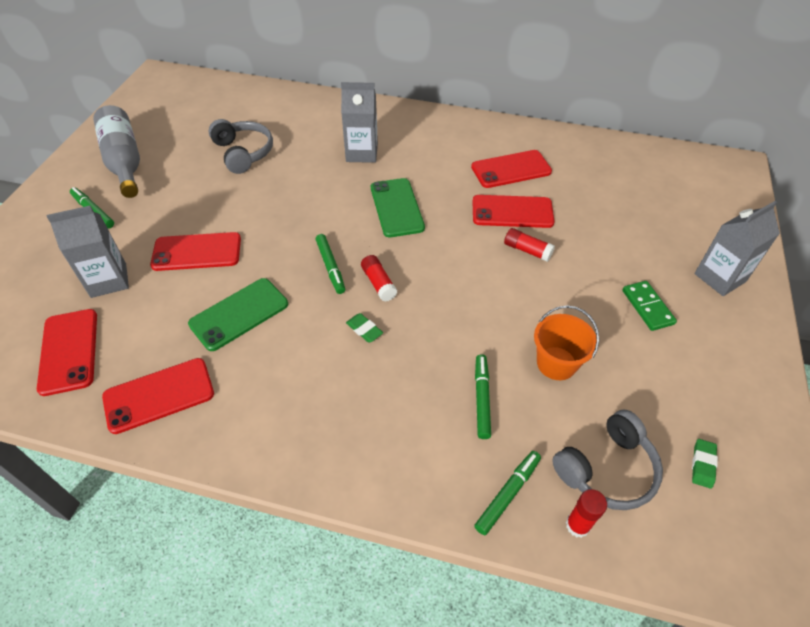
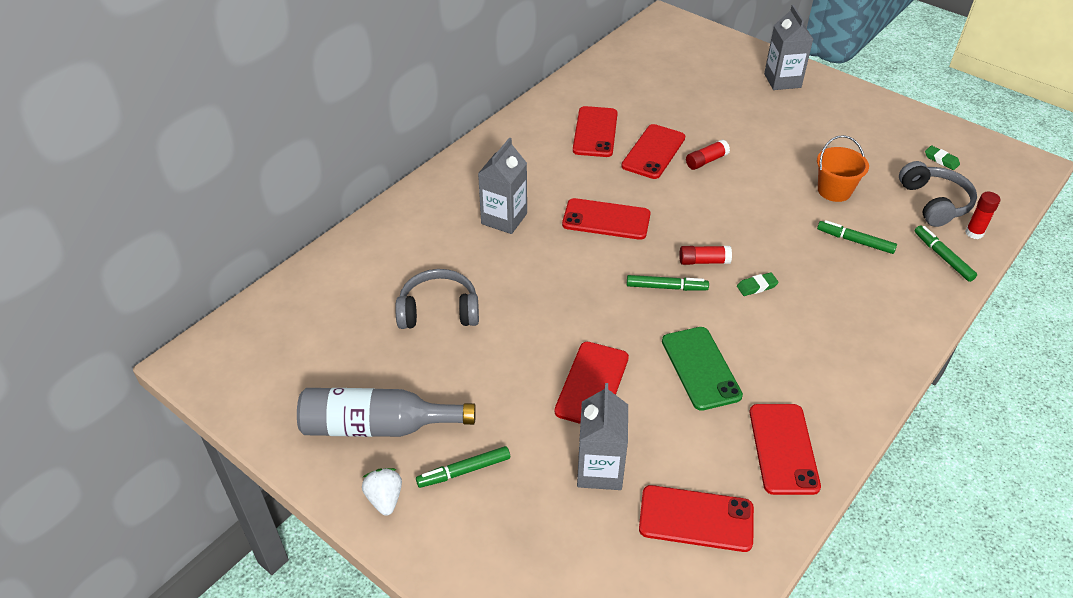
camera: 65 degrees left, 5 degrees down
green phone [371,178,425,237] -> red phone [562,198,650,240]
green domino [622,281,677,331] -> none
none -> white strawberry [362,468,402,516]

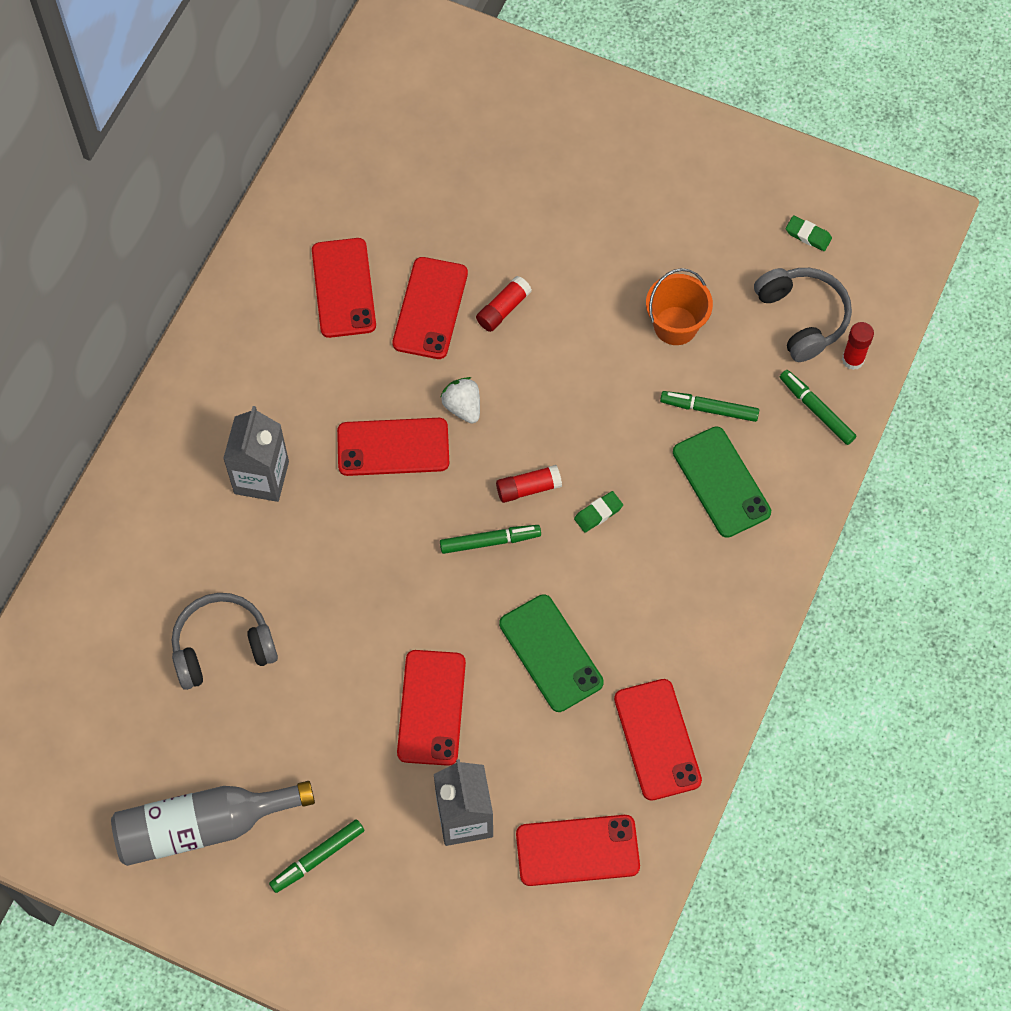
camera: 15 degrees left, 20 degrees up
white strawberry [362,468,402,516] -> white strawberry moved to [440,377,480,424]
grey carton [764,5,813,90] -> none
none -> green phone [673,426,771,538]

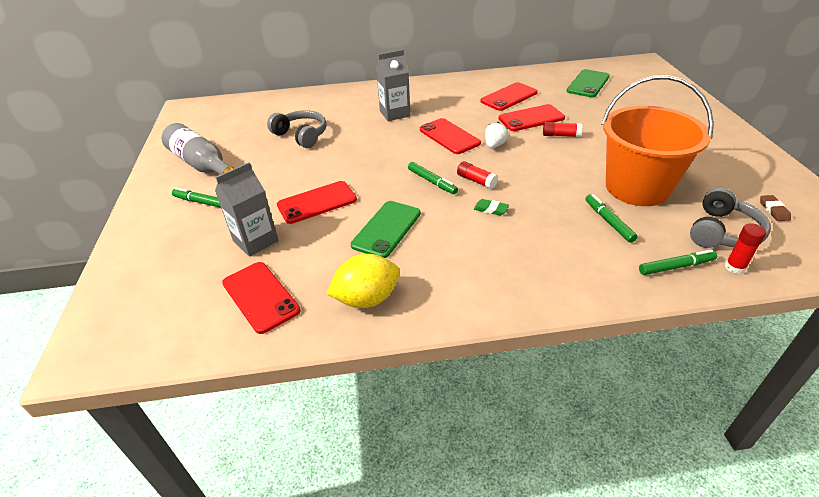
camera: 60 degrees right, 25 degrees down
red phone [614,679,702,801] -> yellow lemon [326,254,400,308]
orange bucket [646,268,713,345] -> orange bucket [602,75,714,206], size x2.01
green phone [673,426,771,538] -> green phone moved to [567,69,610,97]
green marker [780,370,856,445] -> green marker turned 60 degrees clockwise [639,249,717,275]
green eraser [786,216,832,251] -> brown eraser [760,195,791,221]

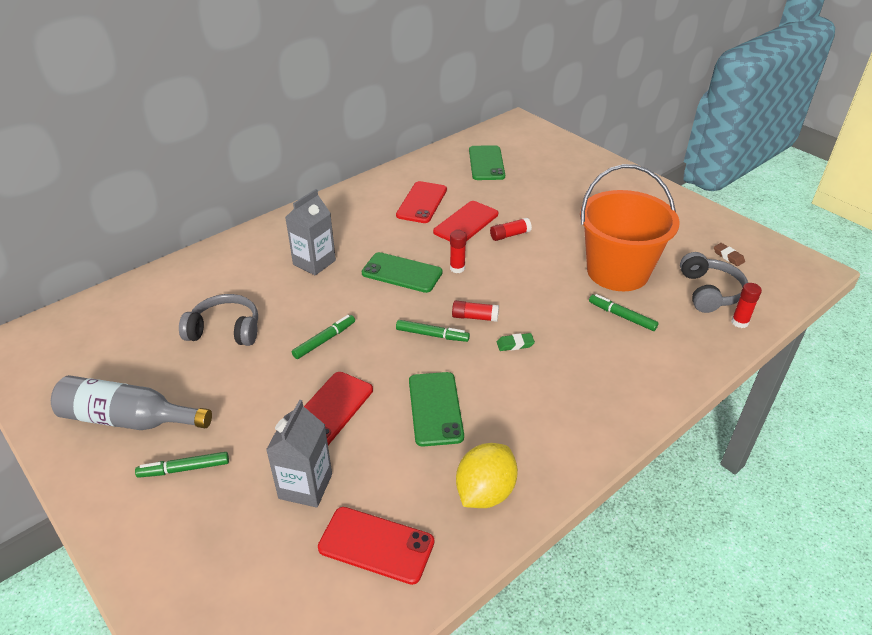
camera: 35 degrees left, 0 degrees up
red phone [420,118,481,154] -> green phone [362,252,442,293]
white strawberry [485,122,509,149] -> red glue stick [450,230,466,273]
green marker [639,249,717,275] -> green marker moved to [292,315,355,359]

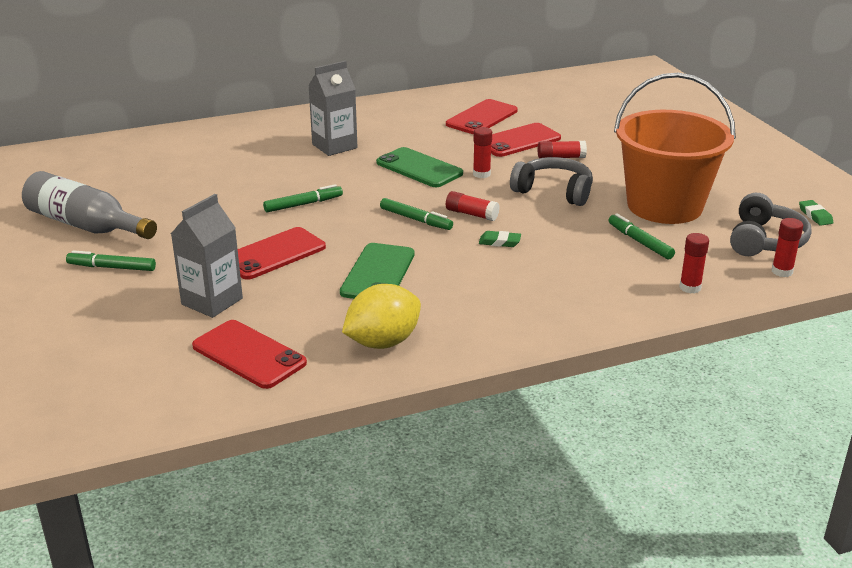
camera: 20 degrees right, 10 degrees down
grey headphones [179,294,258,346] -> grey headphones moved to [510,157,593,206]
green phone [469,145,505,180] -> none
brown eraser [714,243,745,266] -> green eraser [799,200,833,226]
none -> red glue stick [679,233,709,294]

